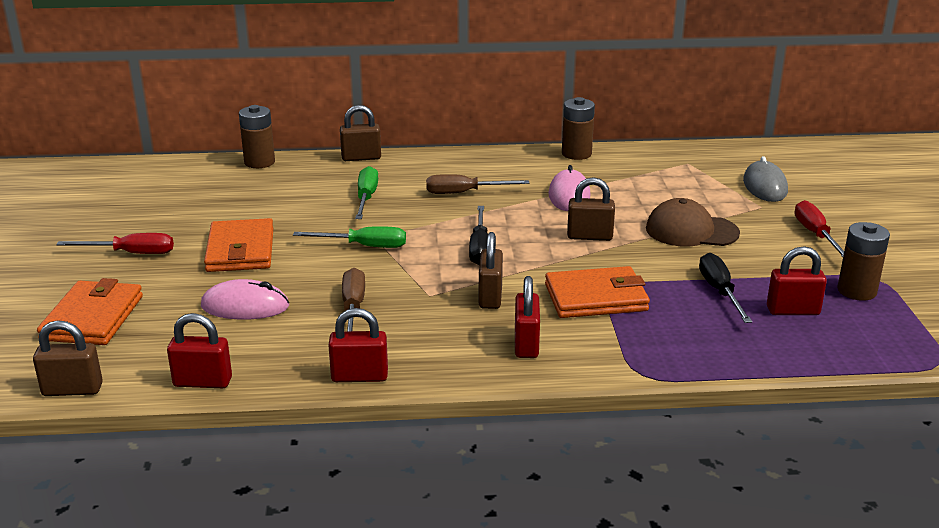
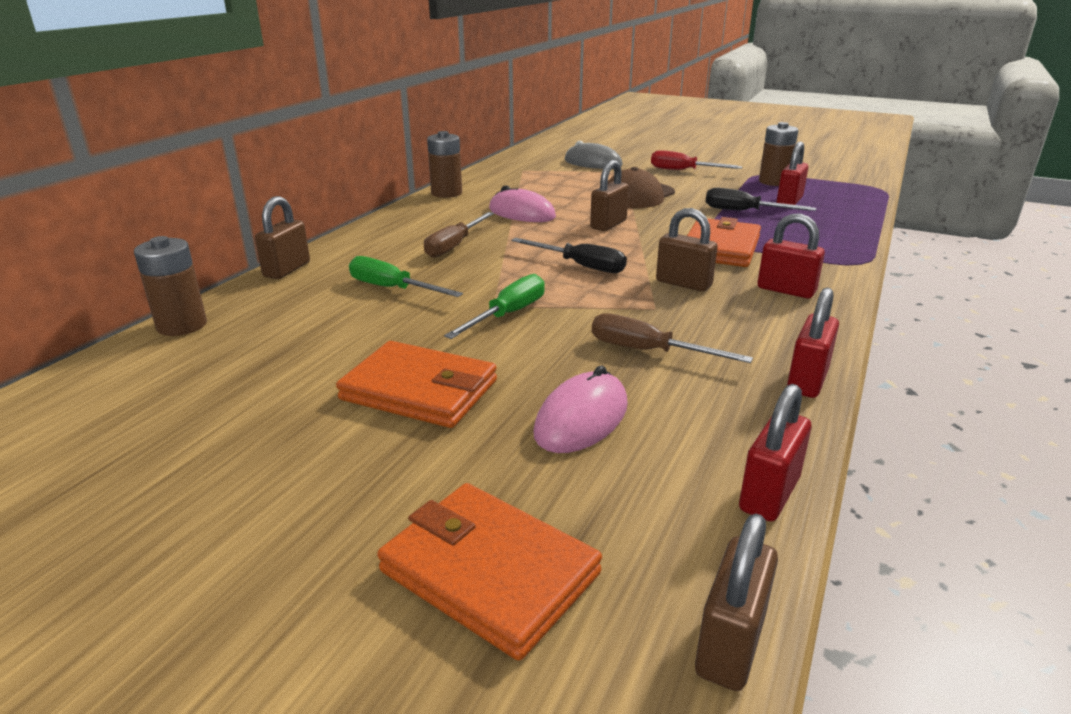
camera: 60 degrees left, 0 degrees up
red screwdriver [56,233,174,254] -> none

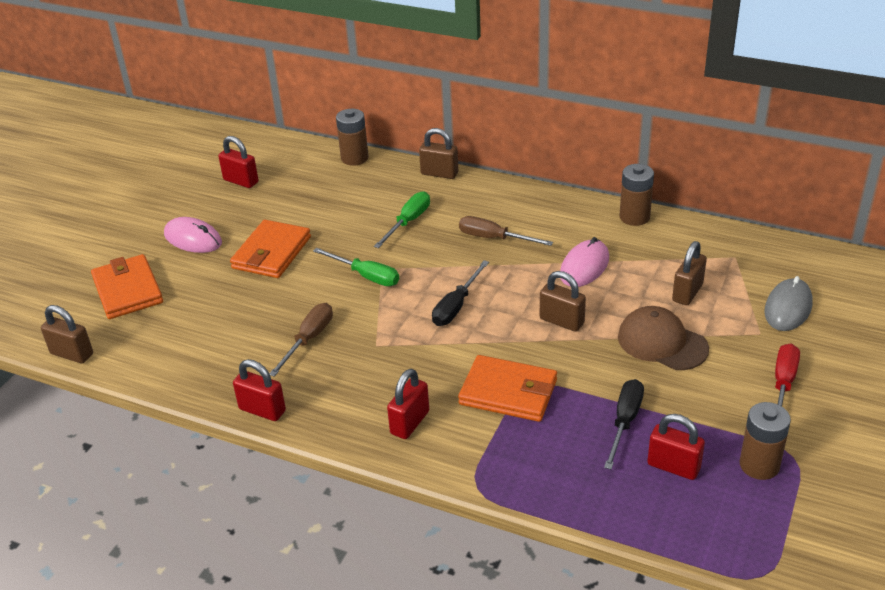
camera: 90 degrees right, 10 degrees up
orange wallet [377,483,602,661] -> orange wallet turned 60 degrees counterclockwise [91,254,163,319]
pink mouse [533,366,628,453] -> pink mouse moved to [164,217,222,253]
brown padlock [656,208,718,292] -> brown padlock moved to [672,241,707,305]
red padlock [739,384,811,522] -> red padlock moved to [218,136,259,188]

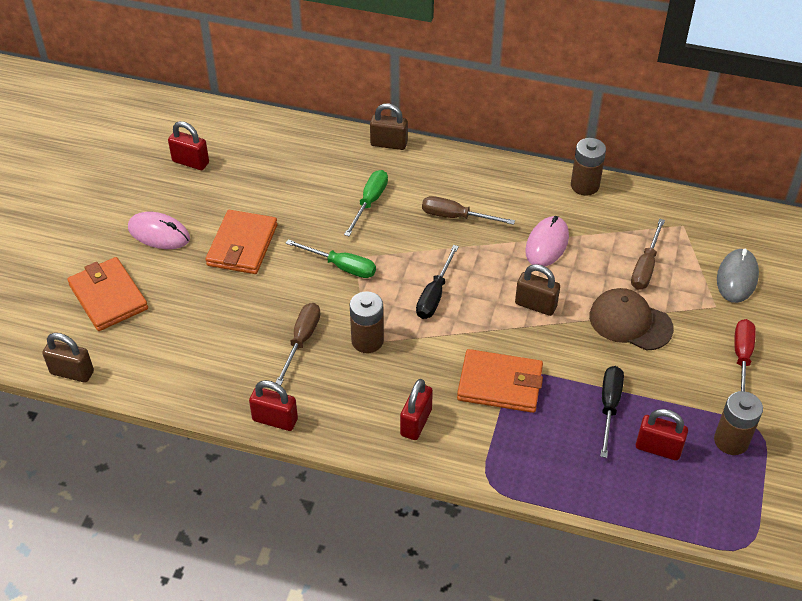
camera: 10 degrees left, 10 degrees up
brown battery [336,109,368,166] -> brown battery moved to [350,291,384,353]
brown padlock [672,241,707,305] -> brown screwdriver [631,219,665,290]

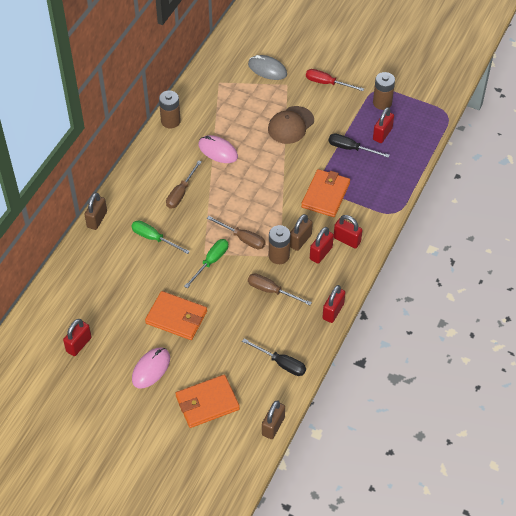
camera: 80 degrees left, 5 degrees up
black screwdriver [416,245,459,319] -> black screwdriver moved to [242,339,306,376]
brown padlock [515,264,560,316] -> brown padlock moved to [290,214,313,251]
brown screwdriver [631,219,665,290] -> brown screwdriver moved to [207,216,265,249]
none -> red padlock [310,227,334,264]

